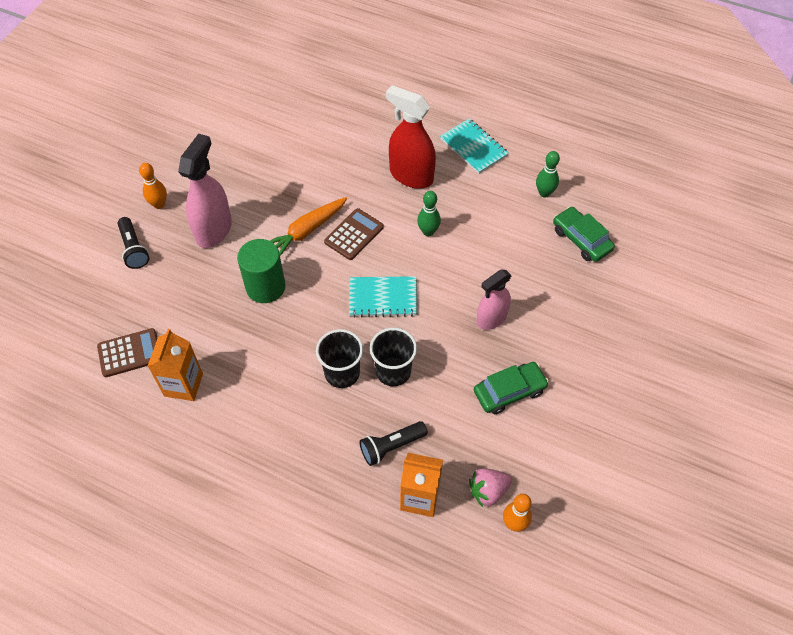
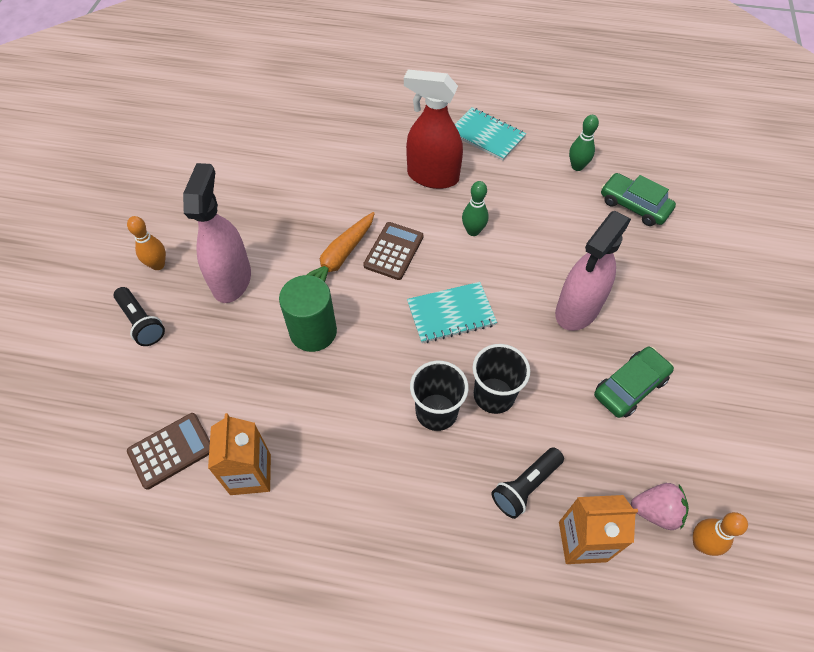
camera: 15 degrees left, 0 degrees up
pink strawberry [469,469,512,507] -> pink strawberry turned 135 degrees counterclockwise [631,483,689,530]
pink spray bottle [477,270,512,330] -> pink spray bottle [555,211,631,331], size x1.51

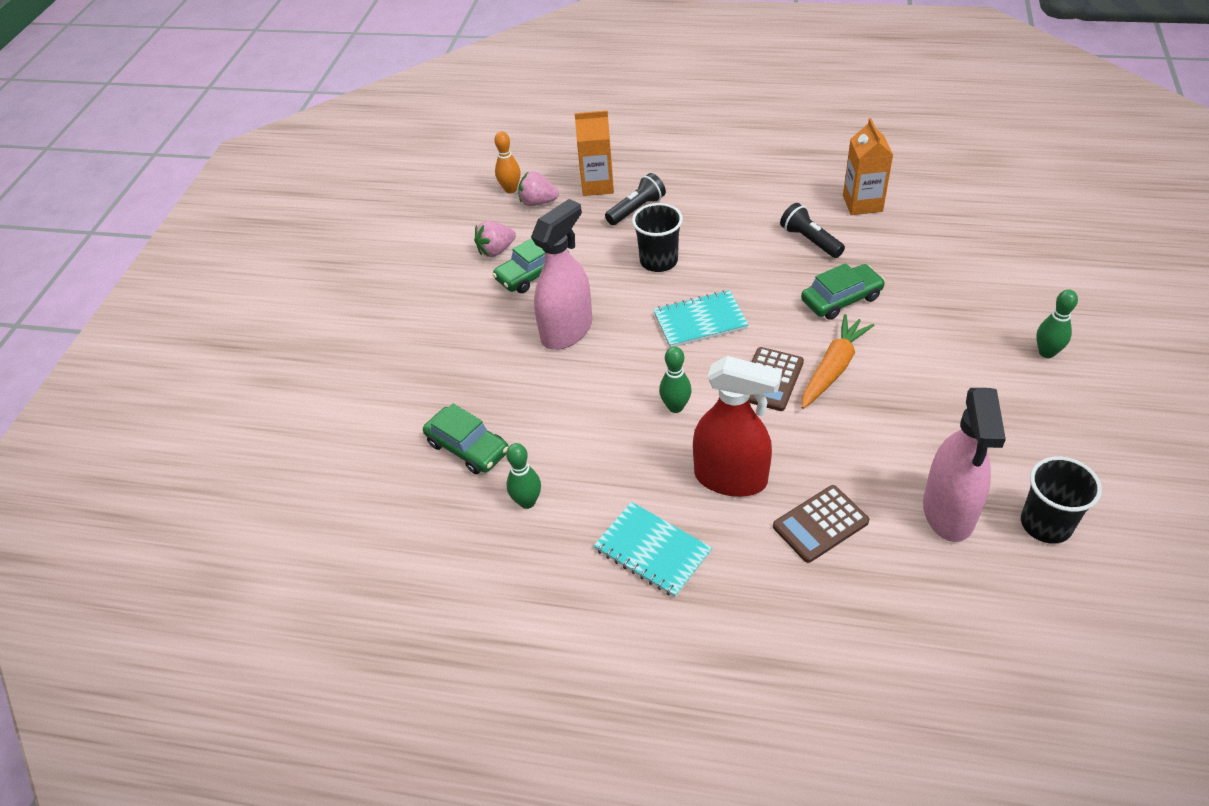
camera: 175 degrees left, 10 degrees down
black flashlight [113,287,165,346] -> black flashlight moved to [780,203,845,258]
orange bowling pin [127,216,166,270] -> green bowling pin [1036,289,1078,358]
brown calculator [127,413,210,490] -> brown calculator moved to [773,485,869,563]
pink spray bottle [183,163,251,303] -> pink spray bottle moved to [923,388,1006,542]
green cylinder [279,275,337,352] -> green car [801,263,885,320]
black cup [410,361,469,431] -> black cup moved to [1021,456,1102,544]
none -> pink strawberry [474,221,516,257]

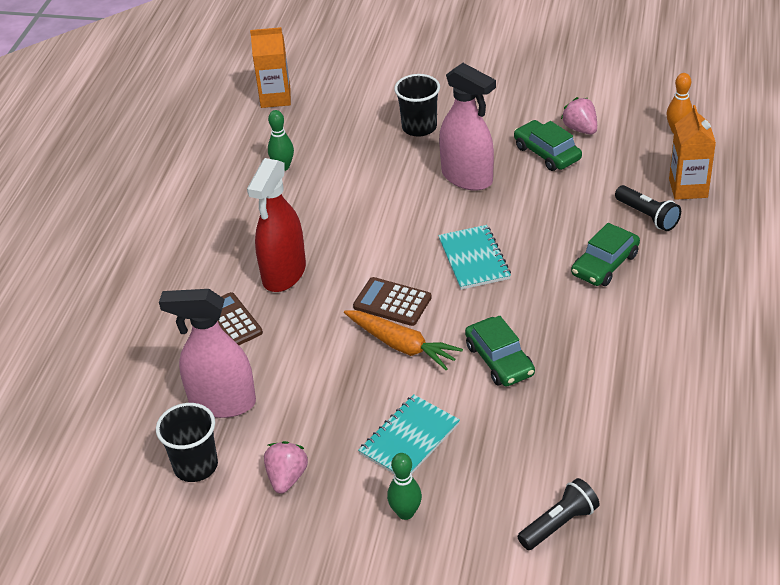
camera: 90 degrees right, 5 degrees down
green car [423,404,509,474] -> green car moved to [571,223,640,286]
pink strawberry [518,171,559,206] -> pink strawberry moved to [264,441,308,494]
turquoise notebook [594,502,712,598] -> turquoise notebook moved to [358,394,460,474]
black cup [632,203,683,272] -> black cup moved to [394,74,440,137]
green bowling pin [659,346,692,413] -> none
black flashlight [780,203,845,258] -> black flashlight moved to [518,478,600,550]
orange carton [843,118,893,215] -> orange carton moved to [250,27,291,108]

